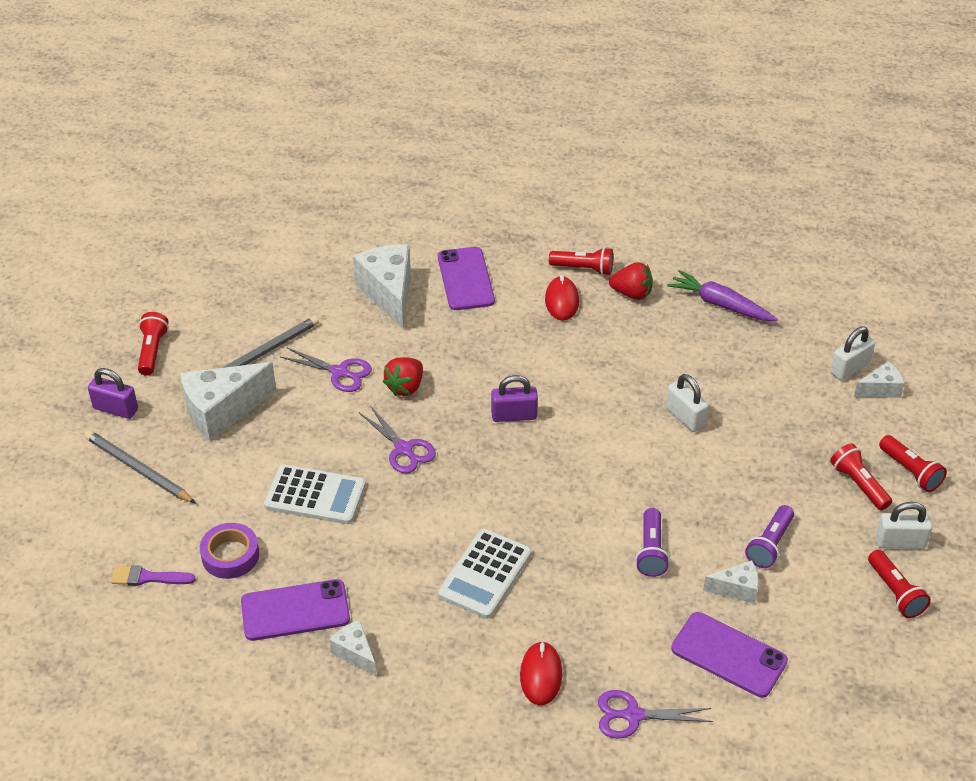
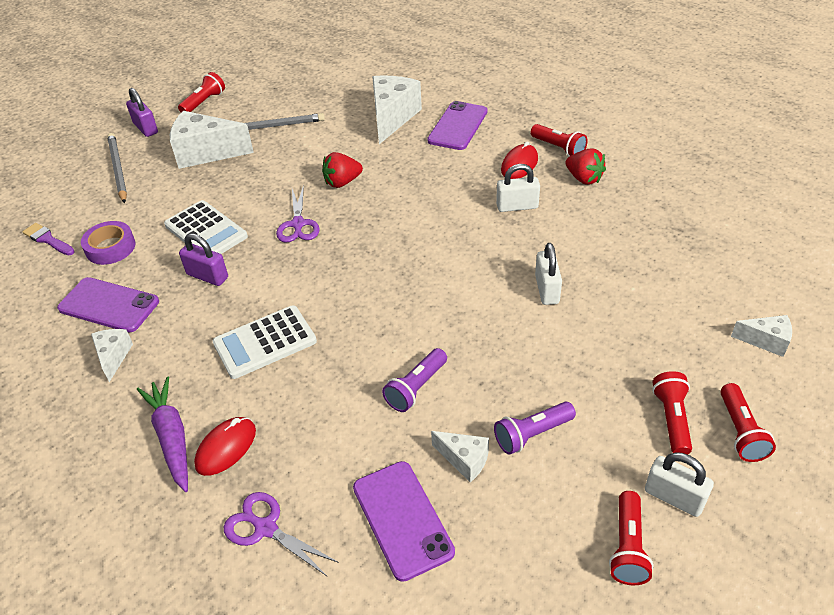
camera: 35 degrees right, 0 degrees up
purple scissors [280,347,372,392] -> none
purple padlock [491,375,538,422] -> purple padlock moved to [179,233,228,286]
purple carrot [667,270,778,321] -> purple carrot moved to [137,377,188,492]
white padlock [830,326,875,380] -> white padlock moved to [496,164,540,212]

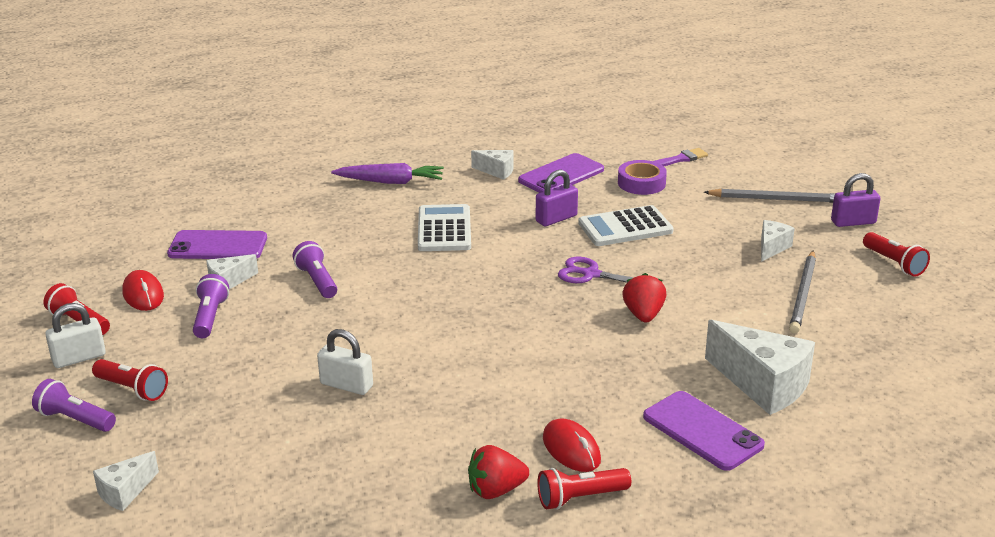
camera: 115 degrees right, 15 degrees down
white cheese [170,111,254,169] -> white cheese [761,220,795,262], size x0.52
red mouse [194,417,256,476] -> red mouse moved to [122,270,164,311]
purple scissors [224,492,339,577] -> none
white padlock [496,164,540,212] -> none
red flashlight [720,383,776,462] -> purple flashlight [32,379,116,432]

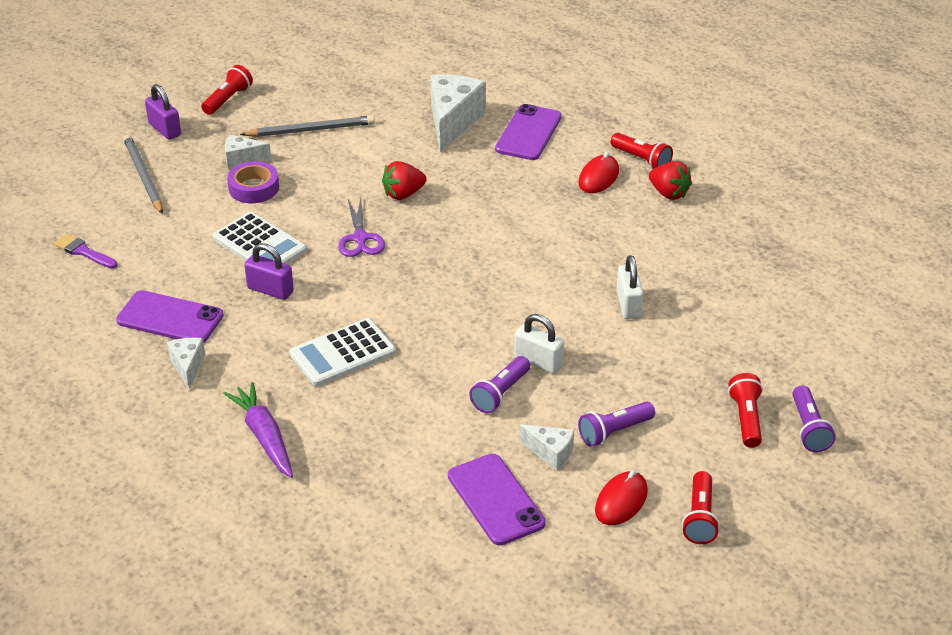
camera: 120 degrees left, 10 degrees up
white padlock [45,303,106,368] -> white padlock moved to [514,314,564,374]
white cheese [93,451,159,511] -> none
purple tape [618,160,667,195] -> purple tape moved to [227,161,279,203]

